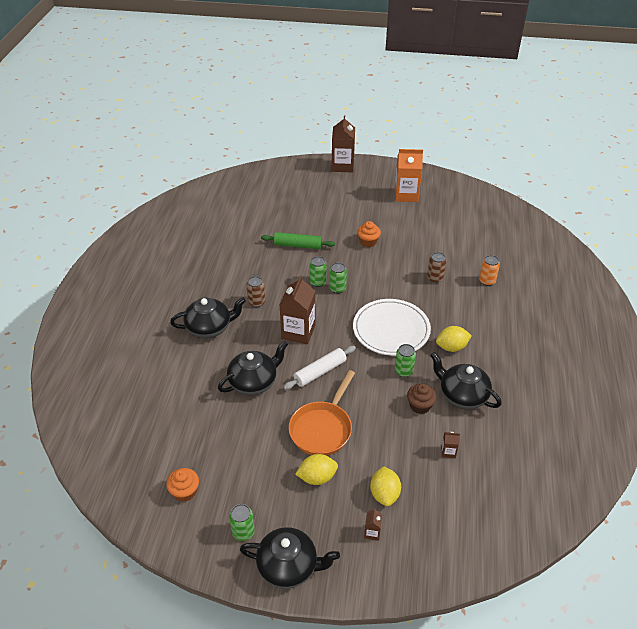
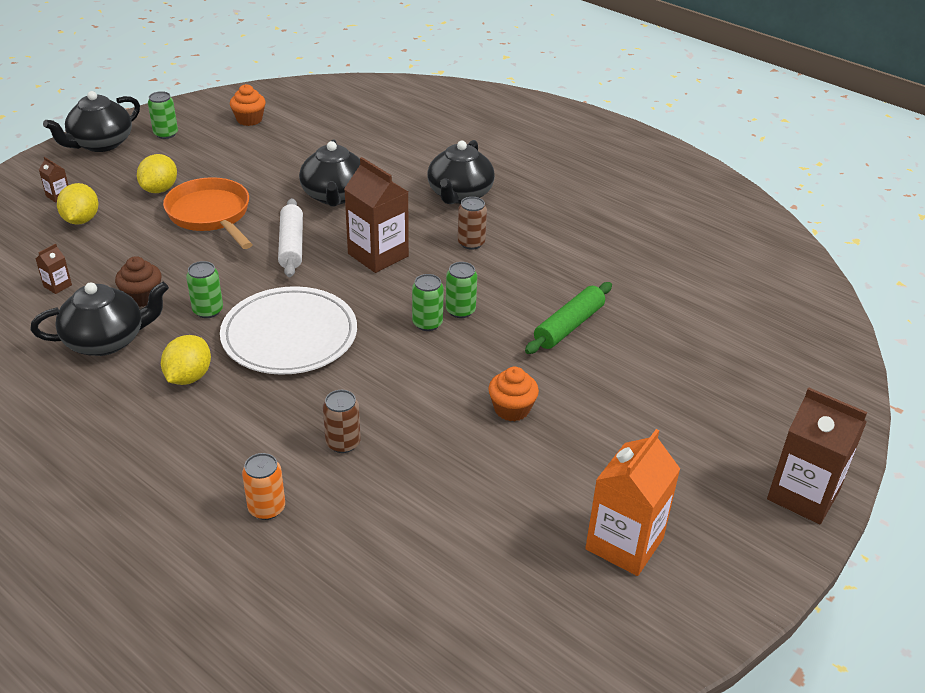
camera: 120 degrees right, 5 degrees down
yellow lemon [370,466,401,506] -> yellow lemon turned 60 degrees clockwise [57,183,98,225]

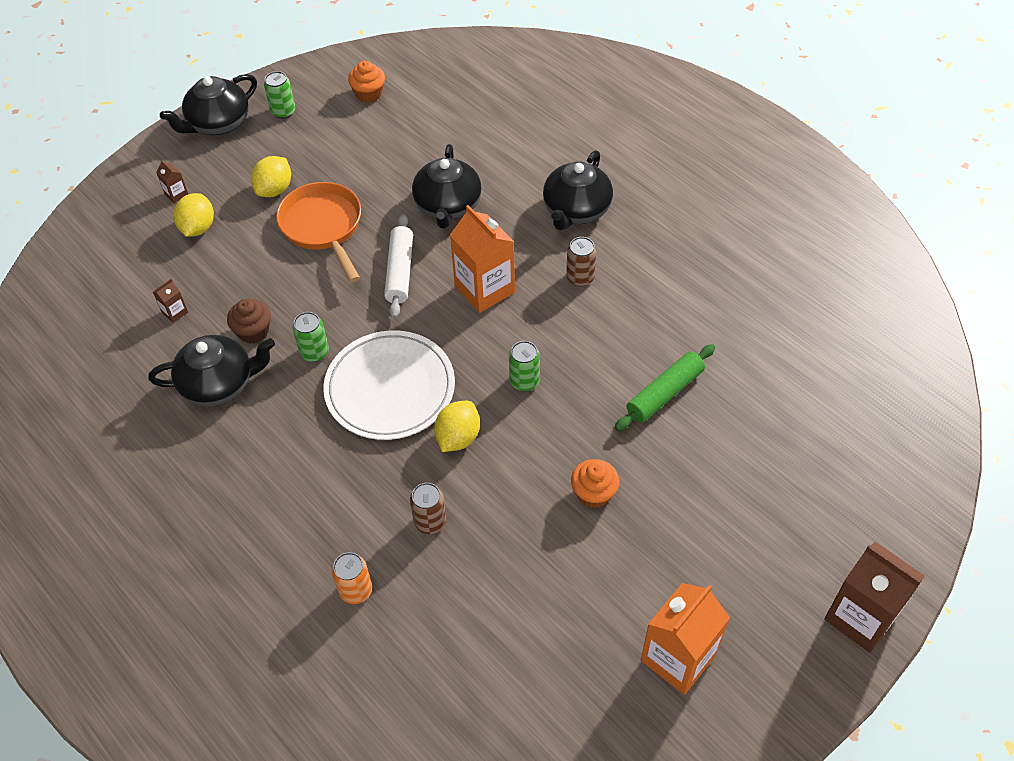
camera: 10 degrees right, 15 degrees up
yellow lemon [161,335,211,385] -> yellow lemon moved to [434,401,480,452]
brown carton [344,157,409,273] -> orange carton [450,205,515,313]
green can [446,262,477,318] -> none

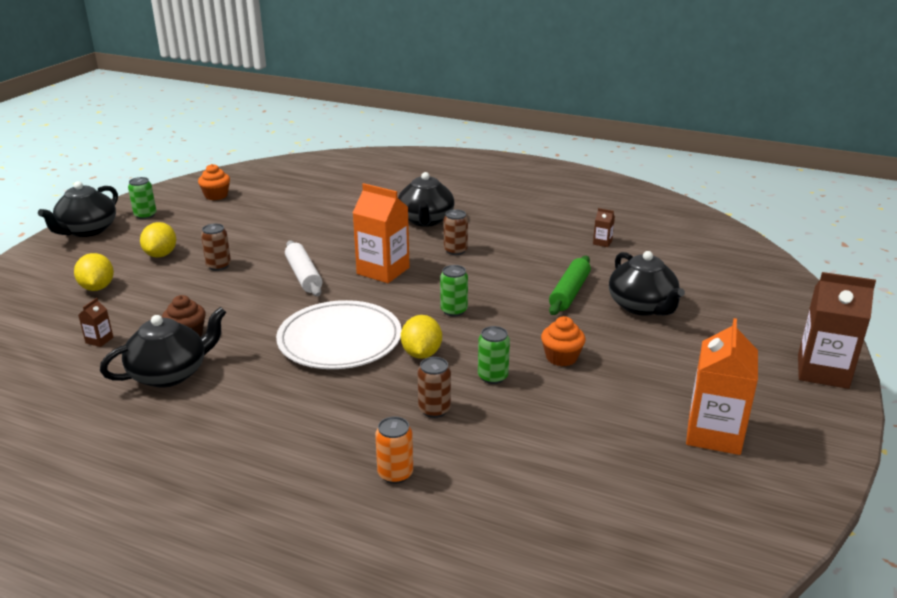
camera: 25 degrees left, 25 degrees down
brown carton [156,160,188,203] -> brown carton moved to [593,208,615,247]
orange pan [276,182,361,283] -> brown can [201,223,231,271]
green can [292,312,329,362] -> green can moved to [478,326,510,384]
black teapot [412,144,482,229] -> black teapot moved to [609,251,685,316]

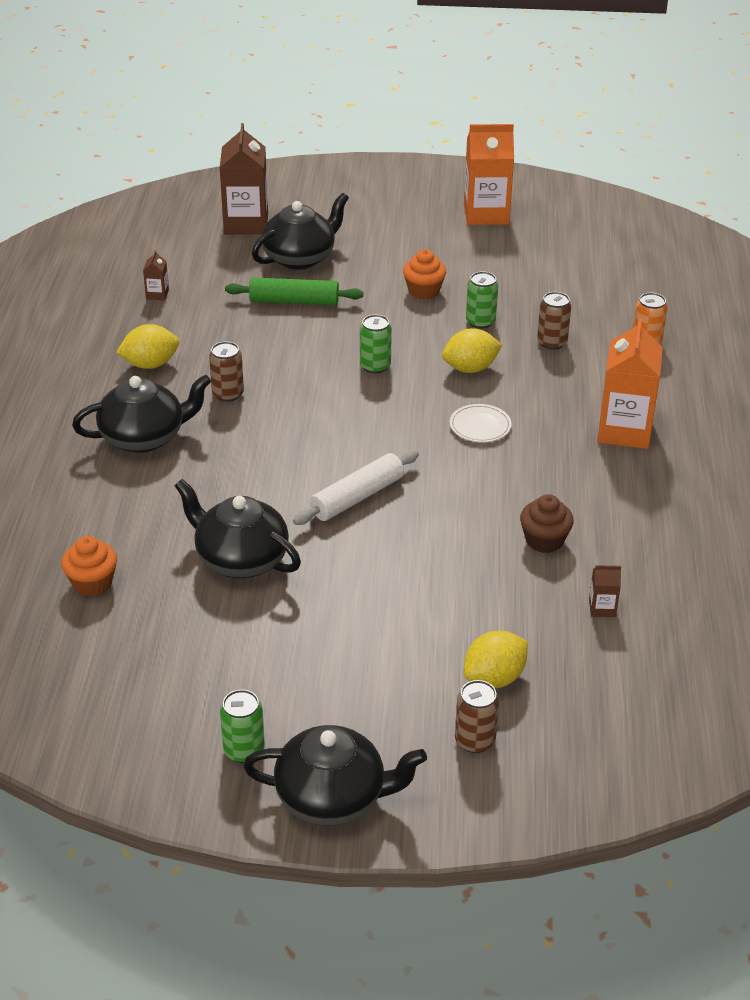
camera: 110 degrees left, 10 degrees up
black teapot [100,307,226,388] -> black teapot moved to [175,479,301,578]
yellow lemon [140,222,176,258] -> yellow lemon moved to [116,324,179,369]
orange cupcake [198,164,230,200] -> orange cupcake moved to [61,536,117,596]
brown can [201,223,231,271] -> brown can moved to [455,680,499,753]
white plate [276,300,402,369] -> white plate [450,404,512,442], size x0.44
orange carton [353,183,410,283] -> orange carton moved to [597,318,663,449]
brown carton [798,272,876,389] -> brown carton moved to [220,123,268,234]

